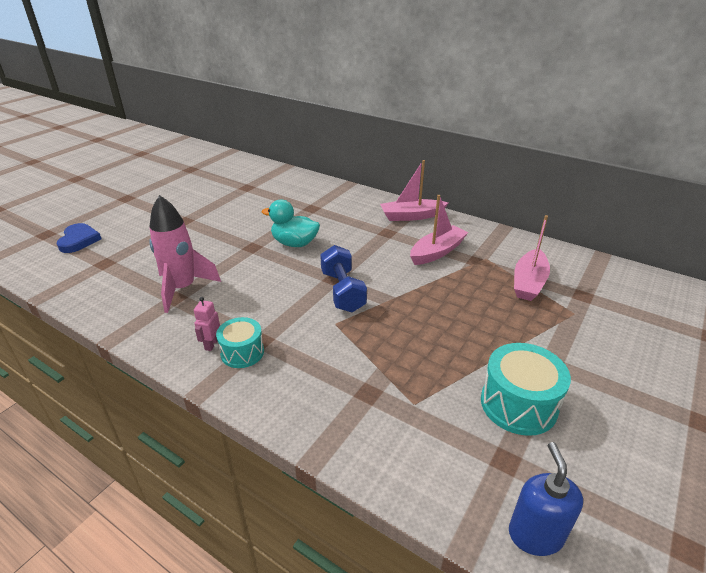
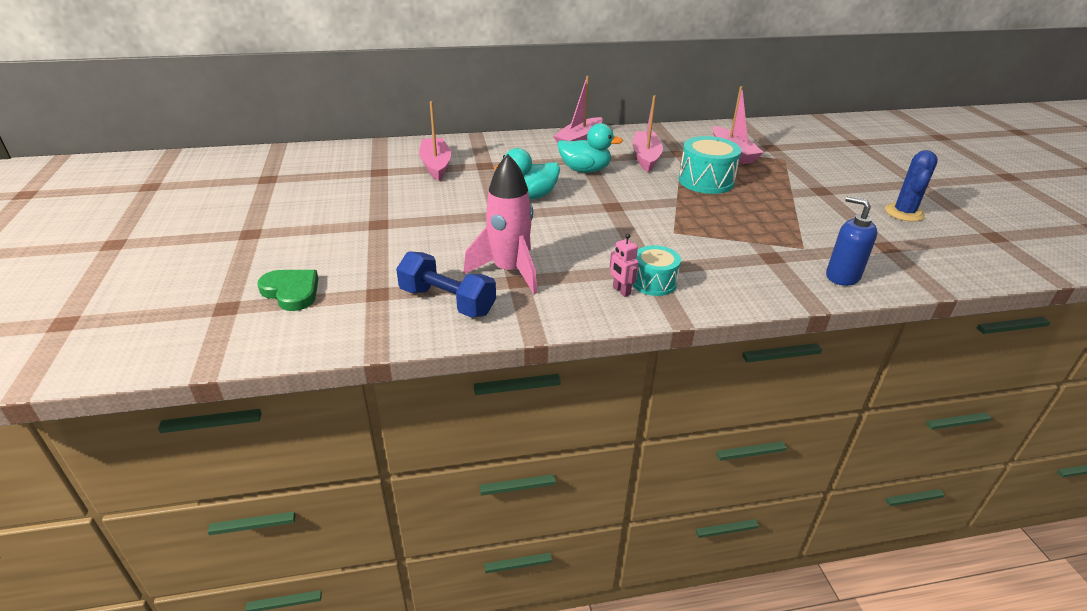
camera: 45 degrees left, 0 degrees up
blue heart [57,223,102,253] -> green heart [257,270,319,311]
blue dumbbell [320,245,367,312] -> blue dumbbell moved to [396,251,496,317]
turquoise drum [481,343,571,436] -> turquoise drum moved to [679,136,742,194]
blue soap dispenser [509,442,583,556] -> blue soap dispenser moved to [826,196,878,286]
none -> pink boat [419,101,451,181]
none -> turquoise duck [557,123,623,173]
none -> blue cactus [885,150,938,222]

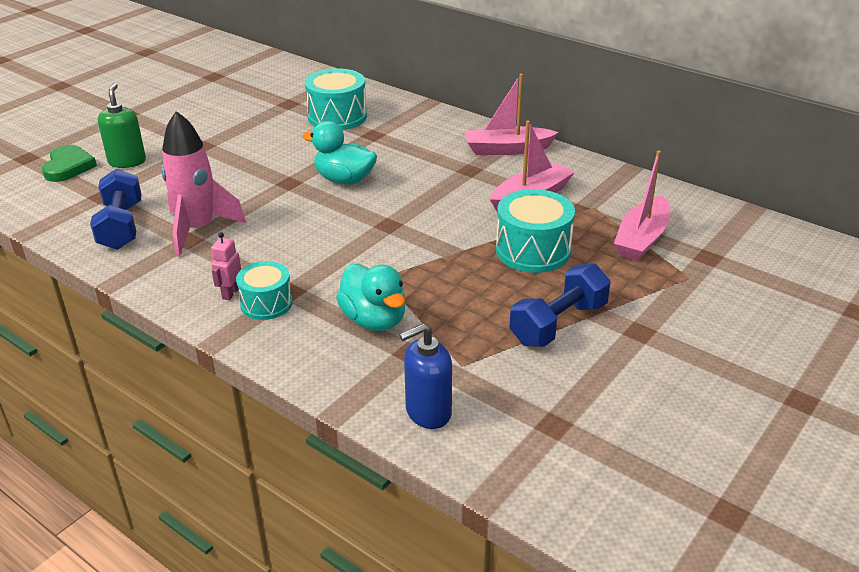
camera: 50 degrees right, 0 degrees up
pink boat [419,101,451,181] -> turquoise drum [304,68,367,130]
turquoise duck [557,123,623,173] -> turquoise duck moved to [336,264,405,331]
blue soap dispenser [826,196,878,286] -> blue soap dispenser turned 120 degrees counterclockwise [399,323,452,429]
blue cactus [885,150,938,222] -> none
none -> green soap dispenser [98,83,146,168]
none -> blue dumbbell [510,264,611,347]

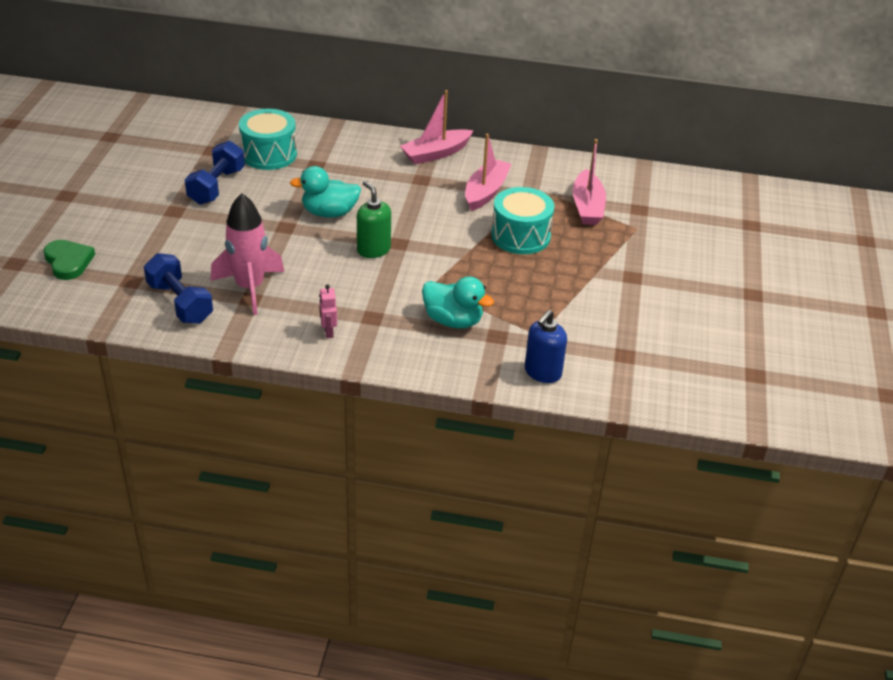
camera: 30 degrees left, 5 degrees up
green soap dispenser [98,83,146,168] -> green soap dispenser moved to [357,181,391,258]
turquoise drum [236,261,293,320] -> none
blue dumbbell [510,264,611,347] -> blue dumbbell moved to [185,141,245,205]

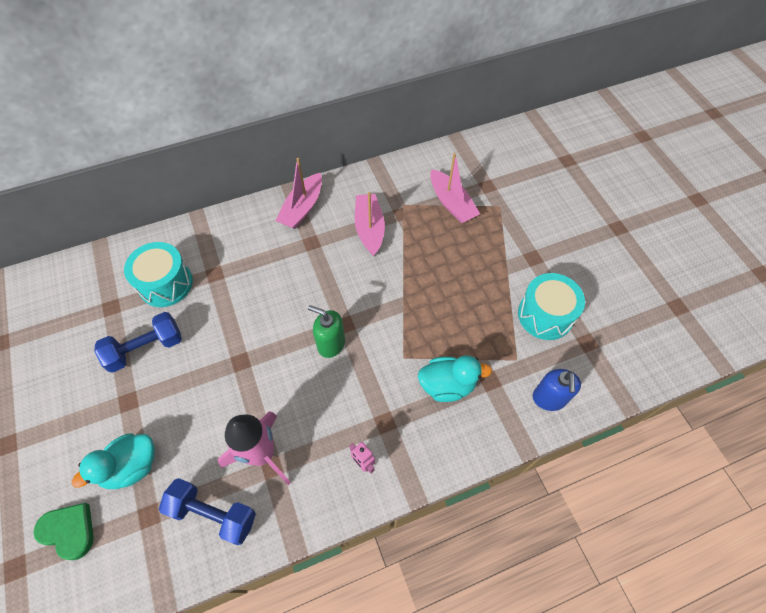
camera: 30 degrees left, 20 degrees up
blue dumbbell [185,141,245,205] -> blue dumbbell turned 75 degrees clockwise [94,312,182,373]
turquoise duck [290,166,361,218] -> turquoise duck moved to [72,434,155,489]
turquoise drum [491,187,554,254] -> turquoise drum moved to [518,273,585,340]

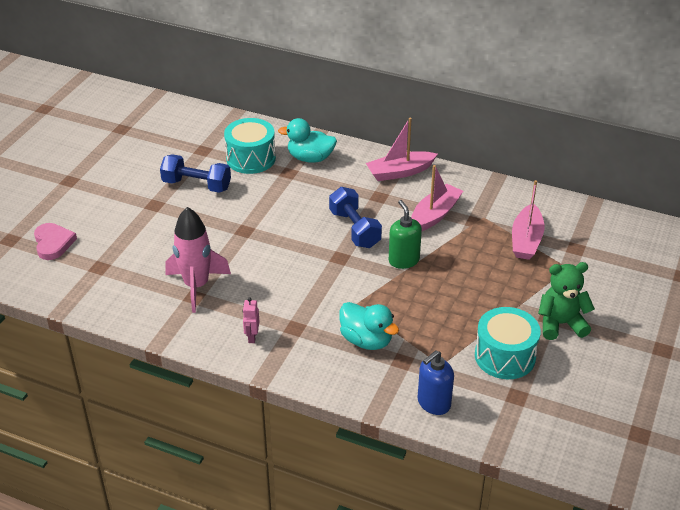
camera: 45 degrees right, 20 degrees down
green heart [33,503,94,560] -> pink heart [34,223,77,260]
turquoise duck [72,434,155,489] -> turquoise duck moved to [278,118,337,163]
blue dumbbell [159,478,256,545] -> blue dumbbell moved to [329,187,382,248]
green soap dispenser [308,305,345,358] -> green soap dispenser moved to [389,200,422,269]
none -> green teddy bear [538,262,595,340]

